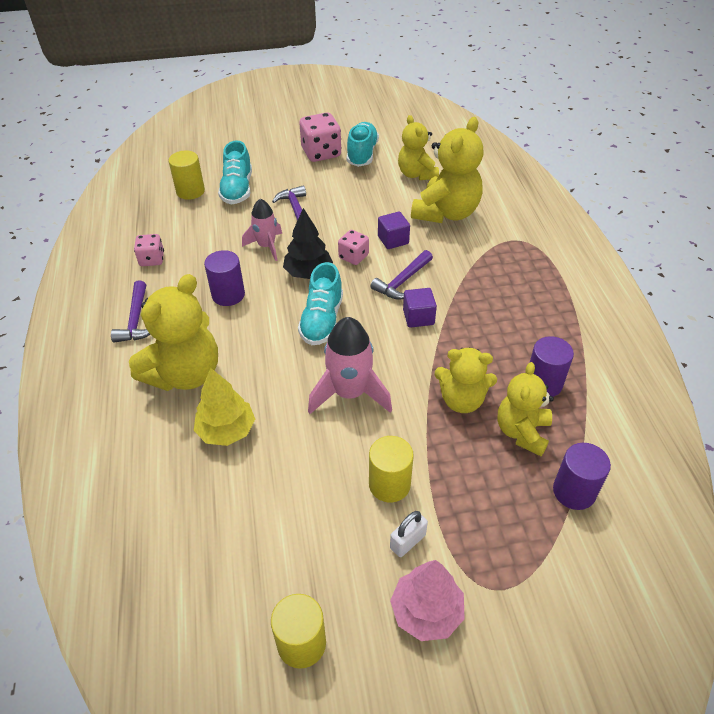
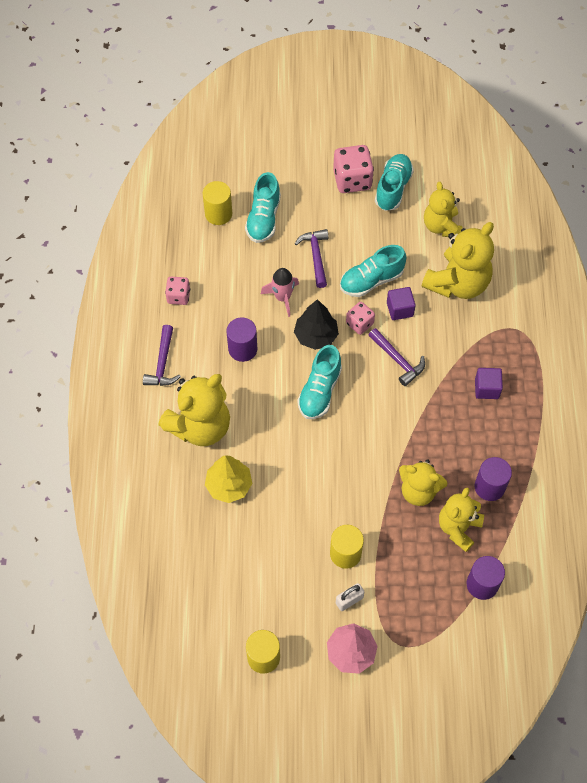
camera: 10 degrees right, 15 degrees up
pink rocket [308,317,392,414] -> none
purple hammer [370,250,433,300] -> purple hammer turned 90 degrees counterclockwise [368,328,425,386]
purple cube [403,288,437,328] -> purple cube moved to [475,368,503,399]
none -> turquoise shoe [340,245,406,297]

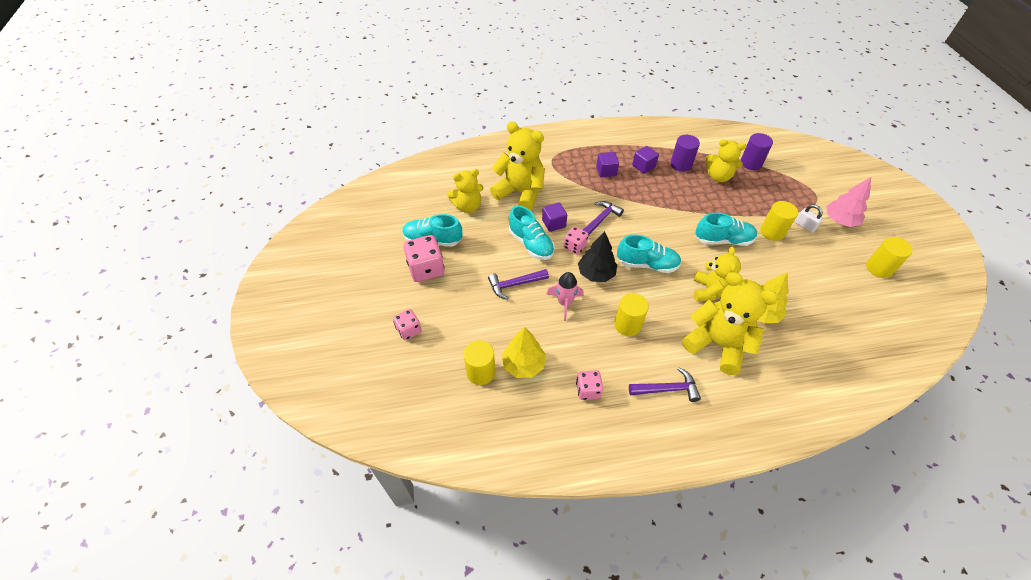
camera: 100 degrees left, 10 degrees down
purple cylinder [227,317,257,362] -> yellow cylinder [614,293,649,336]
turquoise shoe [245,172,281,243] -> turquoise shoe moved to [695,213,757,246]
yellow teddy bear [399,459,447,506] -> yellow teddy bear moved to [694,247,741,301]
none -> pink dice [393,309,421,340]
none -> yellow tree [502,327,546,378]
none -> purple cube [632,146,659,174]

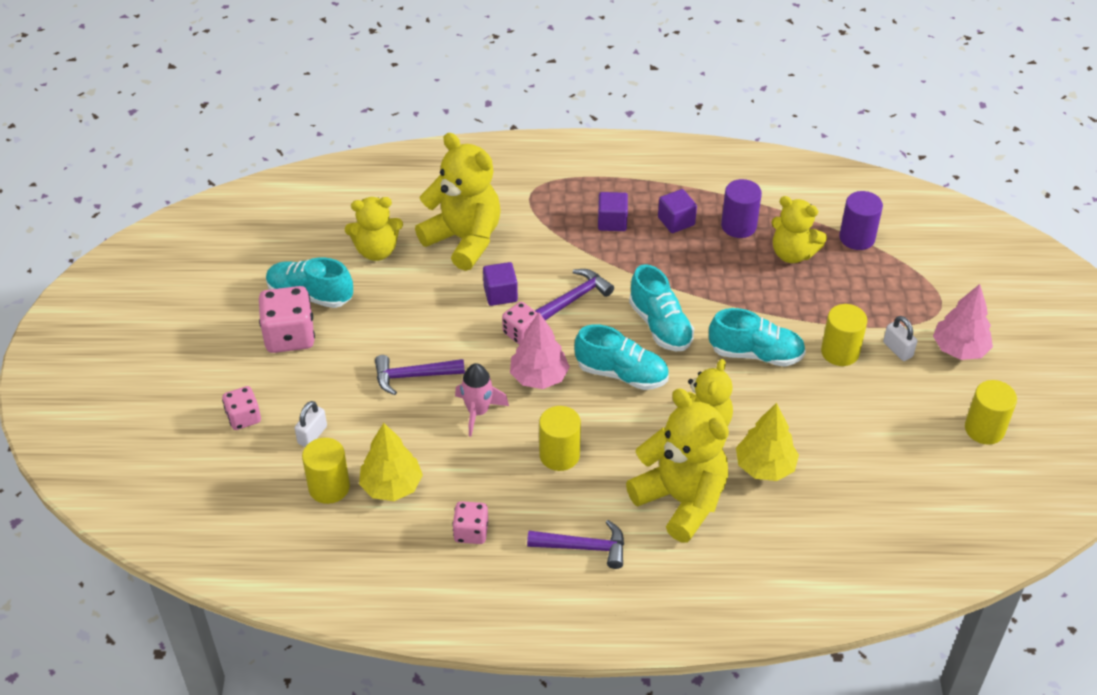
camera: 10 degrees right, 5 degrees down
turquoise shoe [509,206,555,260] -> turquoise shoe moved to [629,264,694,351]
black tree [578,231,617,282] -> pink tree [510,313,570,389]
none -> white padlock [295,401,327,447]

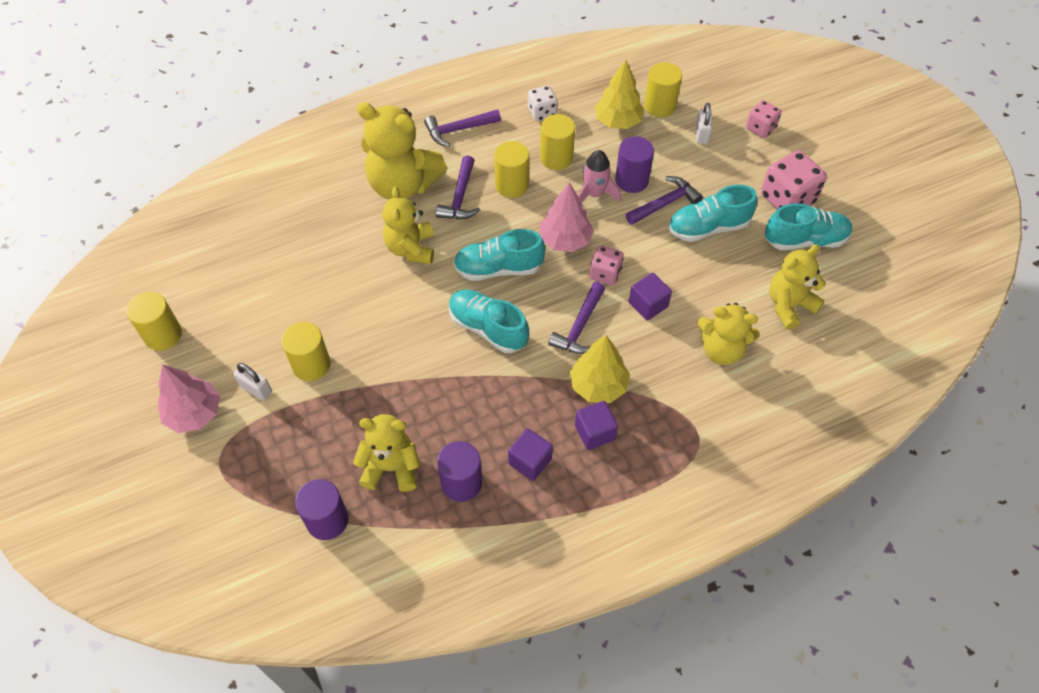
camera: 155 degrees right, 10 degrees up
yellow teddy bear [415,133,501,271] -> yellow teddy bear [697,303,760,365], size x0.65
pink dice [452,501,488,544] -> white dice [528,86,558,121]
turquoise shoe [709,308,806,367] -> turquoise shoe moved to [668,185,758,242]
yellow tree [736,403,799,481] -> yellow tree moved to [570,335,630,403]
none -> purple hammer [436,156,480,219]
none -> yellow cylinder [540,114,575,170]
none -> purple cylinder [615,137,654,193]

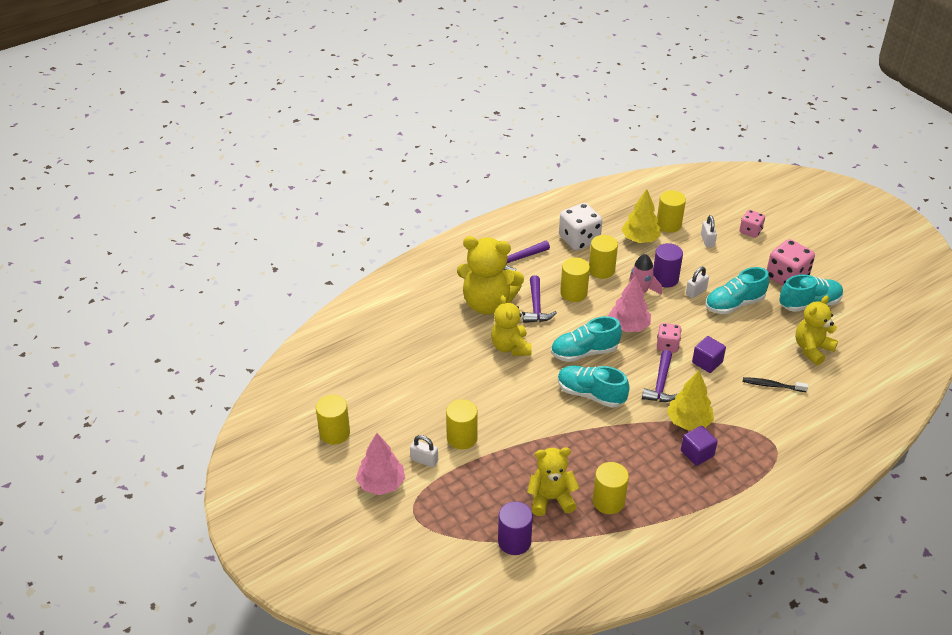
camera: 10 degrees left, 15 degrees down
purple cylinder [437,441,482,502] -> yellow cylinder [593,462,629,514]
purple cube [508,428,553,481] -> none
white dice [528,86,558,121] -> white dice [559,203,602,251], size x1.69
purple hammer [626,176,703,225] -> white padlock [686,267,709,298]
yellow teddy bear [697,303,760,365] -> black toothbrush [743,377,808,392]

